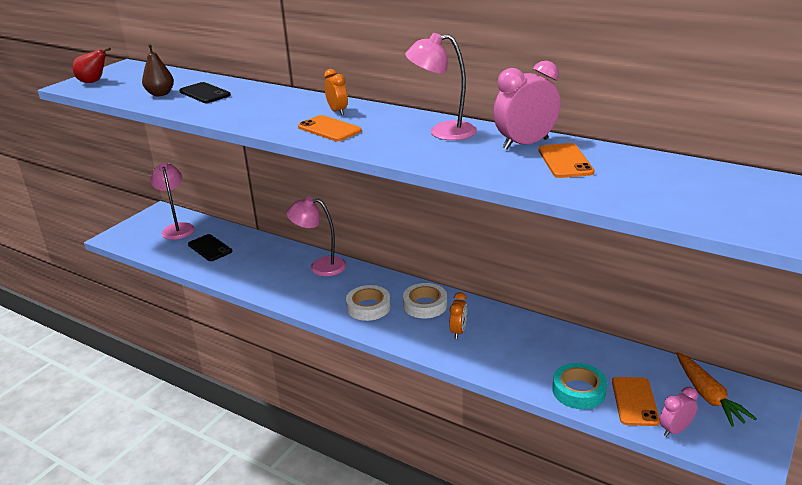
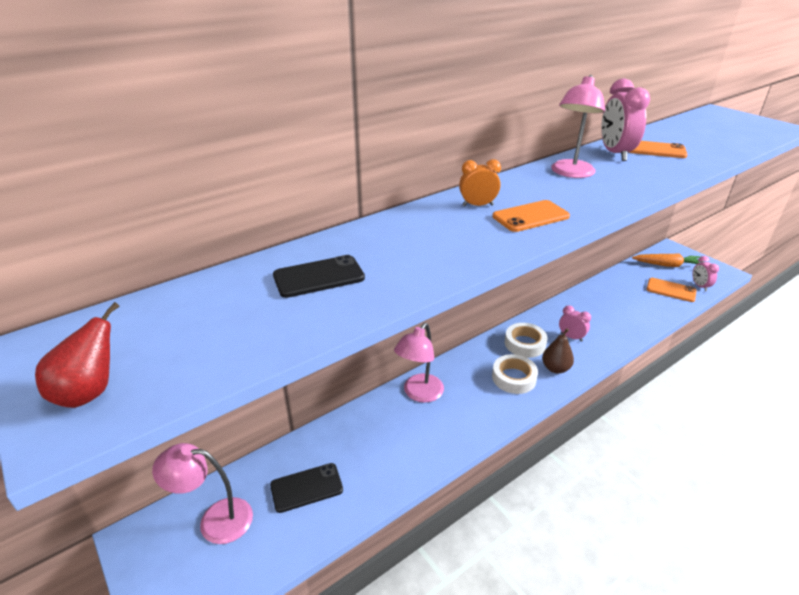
camera: 70 degrees left, 5 degrees up
brown pear [142,44,174,96] -> brown pear moved to [542,328,574,374]
orange clock [450,292,467,339] -> pink clock [559,305,591,342]
turquoise tape [552,363,607,409] -> none

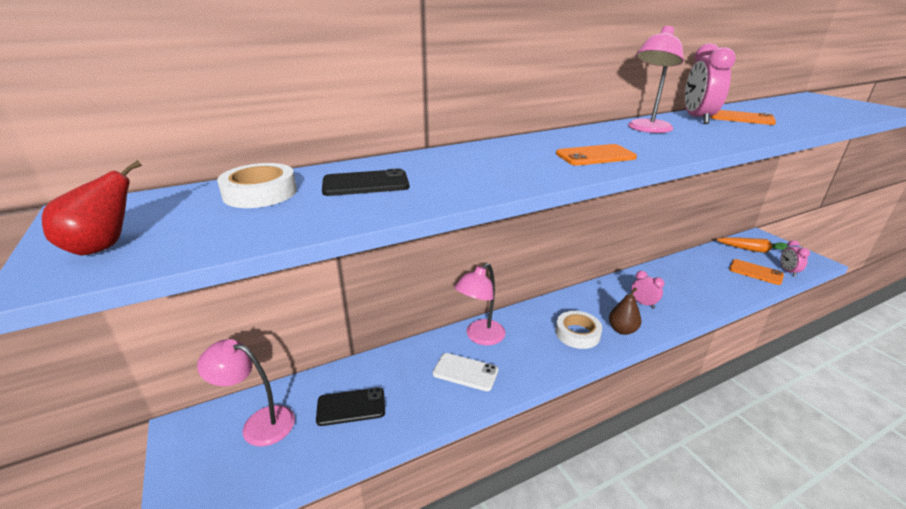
camera: 10 degrees right, 5 degrees down
orange clock [459,159,501,206] -> none
white tape [505,323,547,358] -> white tape moved to [217,163,297,208]
none -> white phone [433,353,498,391]

